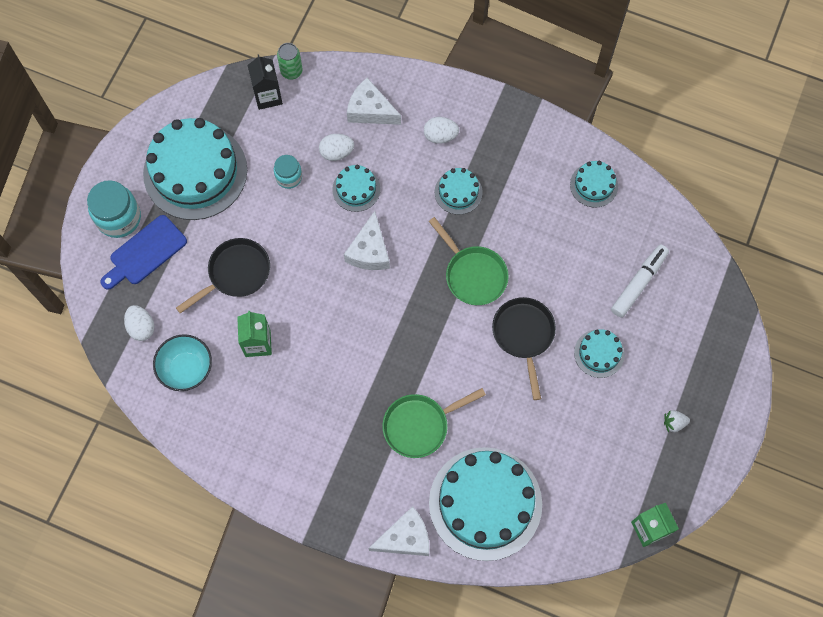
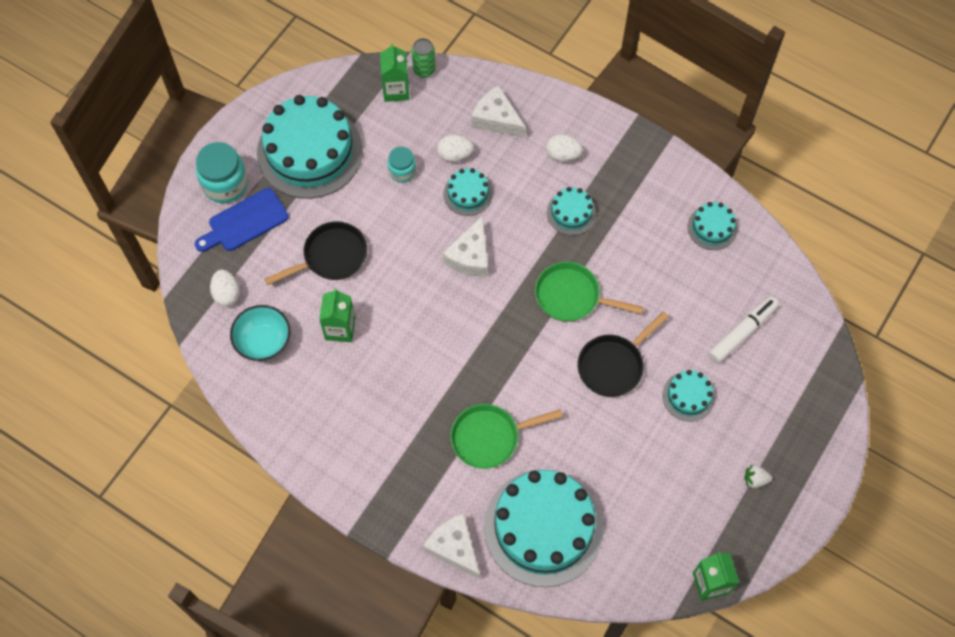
camera: 10 degrees right, 5 degrees down
black carton [247,54,283,110] -> green carton [380,43,410,102]
white cheese [369,506,429,556] -> white cheese turned 120 degrees counterclockwise [423,514,480,579]
green pan [429,217,509,305] -> green pan turned 135 degrees clockwise [535,262,644,322]
black pan [492,297,556,400] -> black pan turned 135 degrees counterclockwise [577,311,669,397]

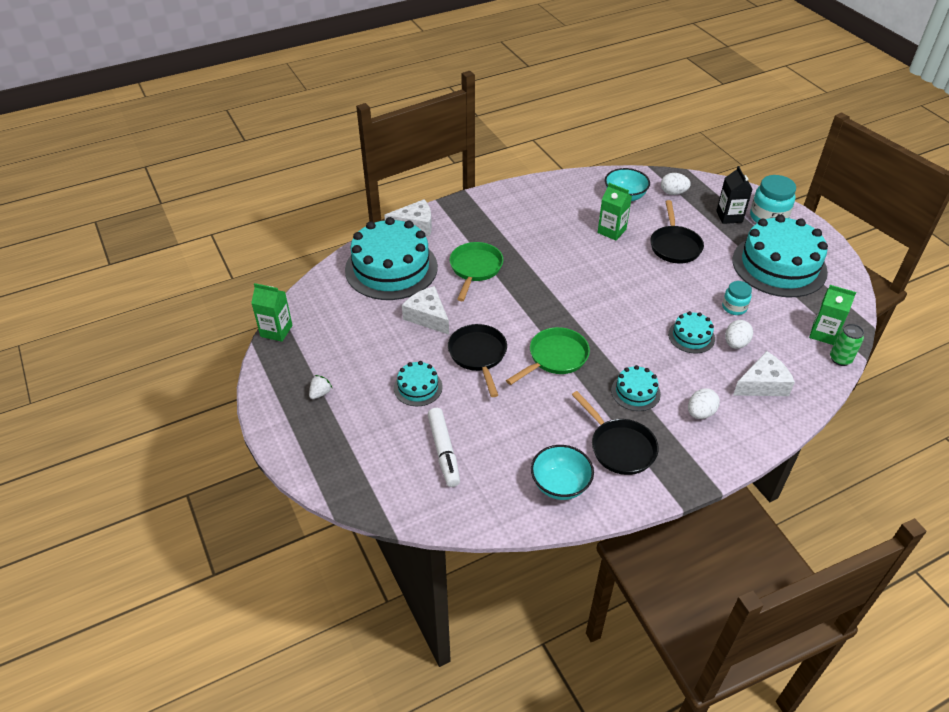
camera: 120 degrees right, 20 degrees down
blue cutting board [195,188,289,252] -> black carton [716,166,752,224]
white cheese [443,216,488,277] -> white cheese moved to [402,286,449,335]
turquoise cake [687,202,738,250] -> turquoise bowl [531,445,594,500]
none -> black pan [572,391,659,475]

